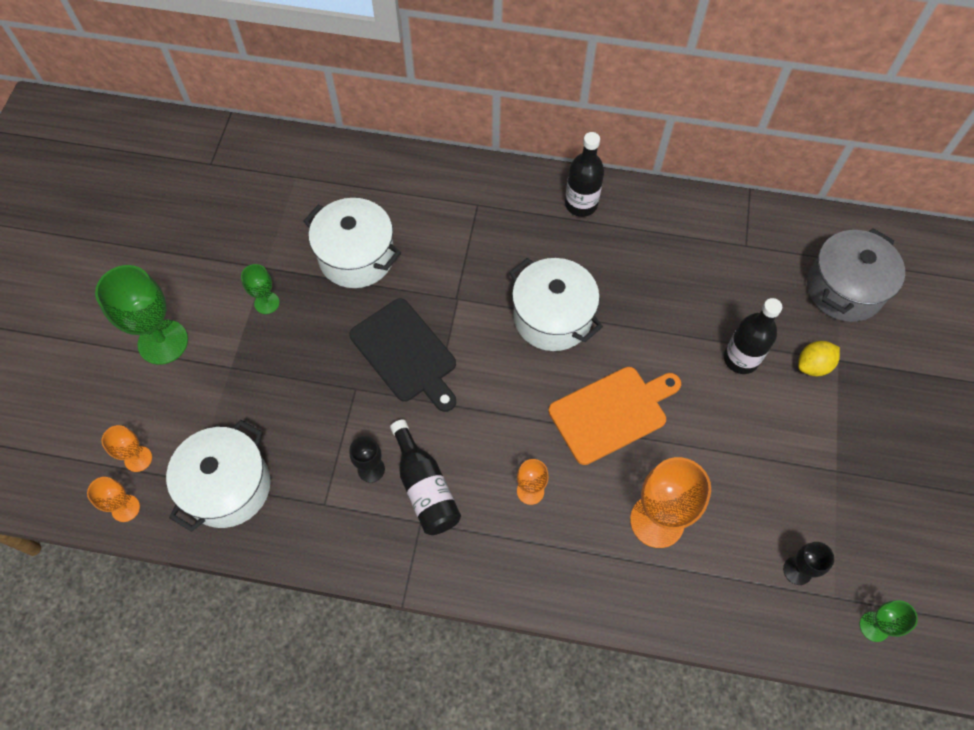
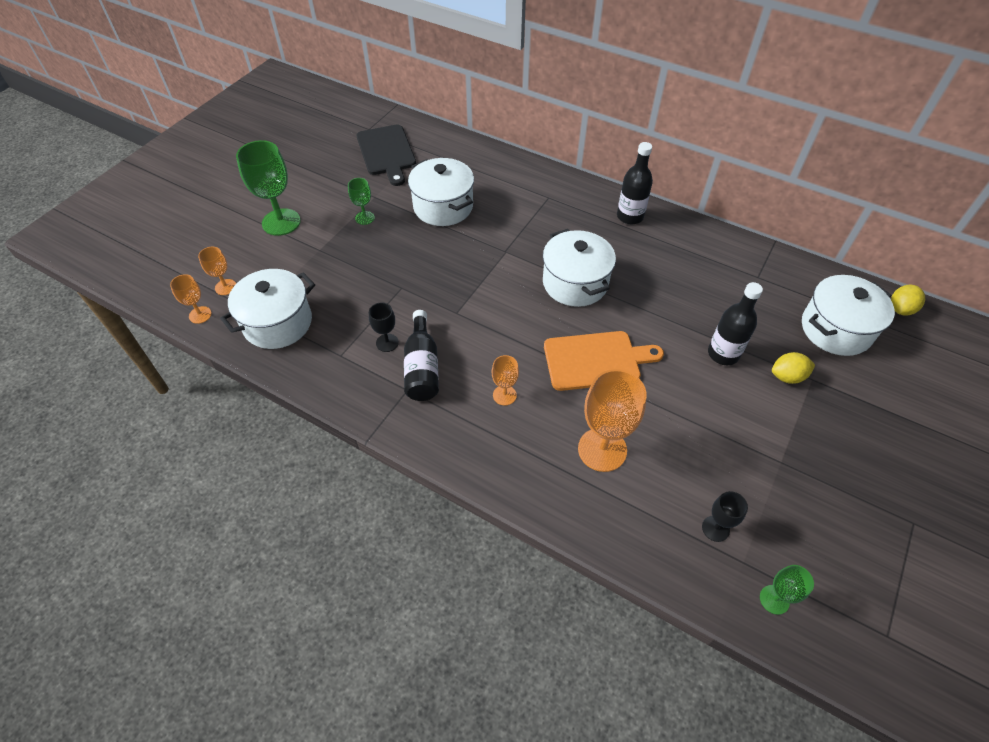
camera: 20 degrees right, 10 degrees down
black cutting board [349,298,456,412] -> black cutting board moved to [357,124,416,186]
grey pot [807,228,905,322] -> white pot [802,275,895,356]
none -> yellow lemon [891,285,925,316]

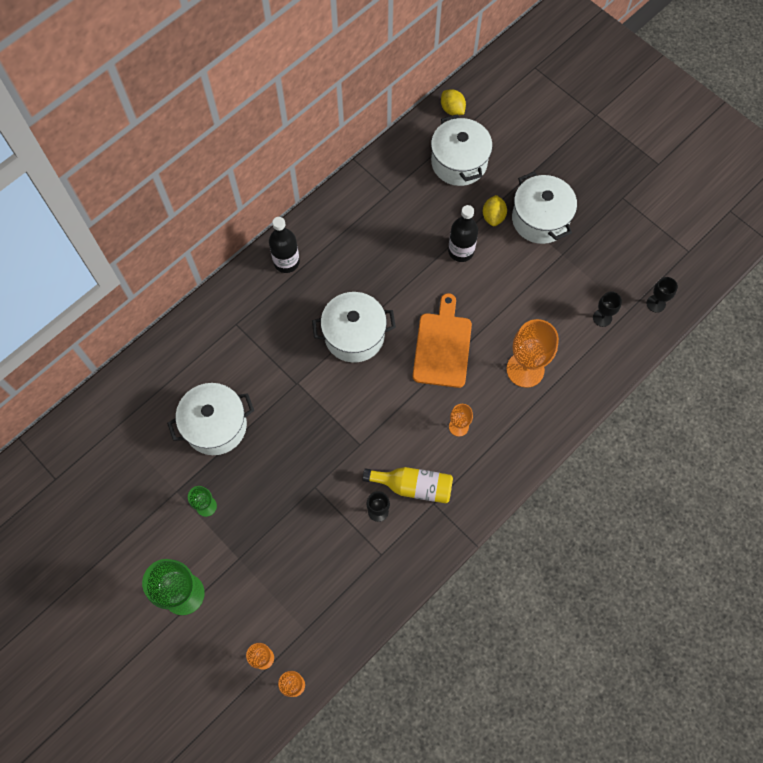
camera: 75 degrees left, 15 degrees up
white pot [220,269,315,349] -> white pot moved to [512,172,577,244]
black cutting board [357,124,416,186] -> none
black bottle [404,310,439,401] -> yellow bottle [363,467,453,503]
green goblet [760,565,814,615] -> black goblet [647,277,678,313]

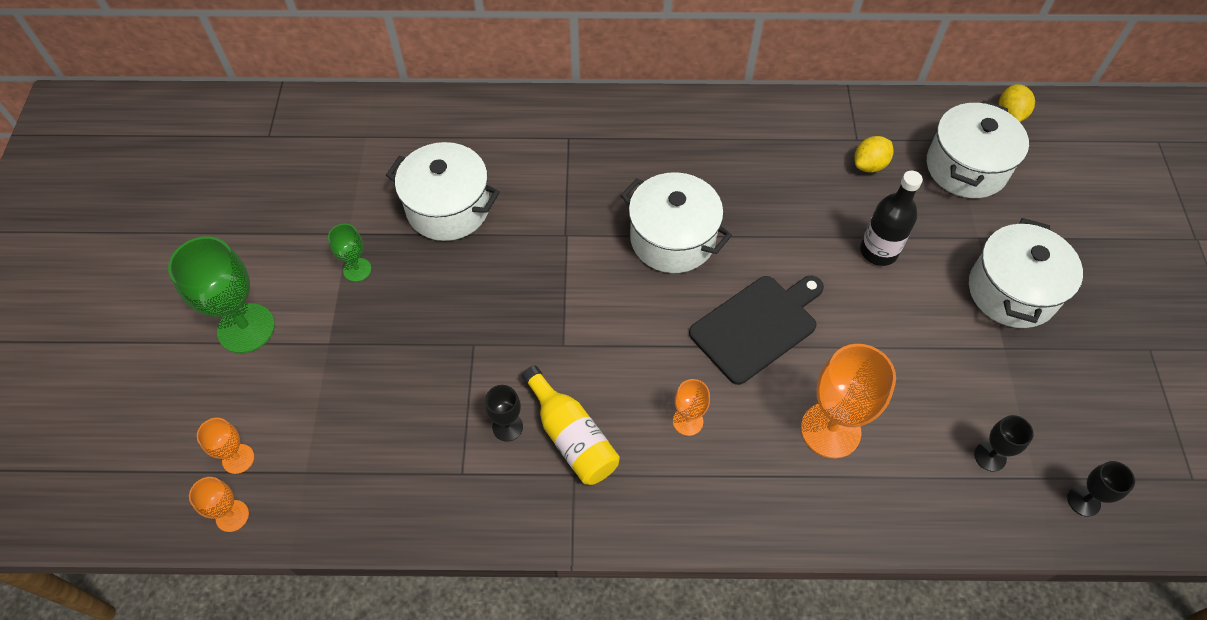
camera: 45 degrees right, 10 degrees down
black bottle [269,217,300,273] -> none
orange cutting board [413,293,472,388] -> black cutting board [689,276,824,385]
yellow lemon [483,195,507,226] -> yellow lemon moved to [854,136,894,173]

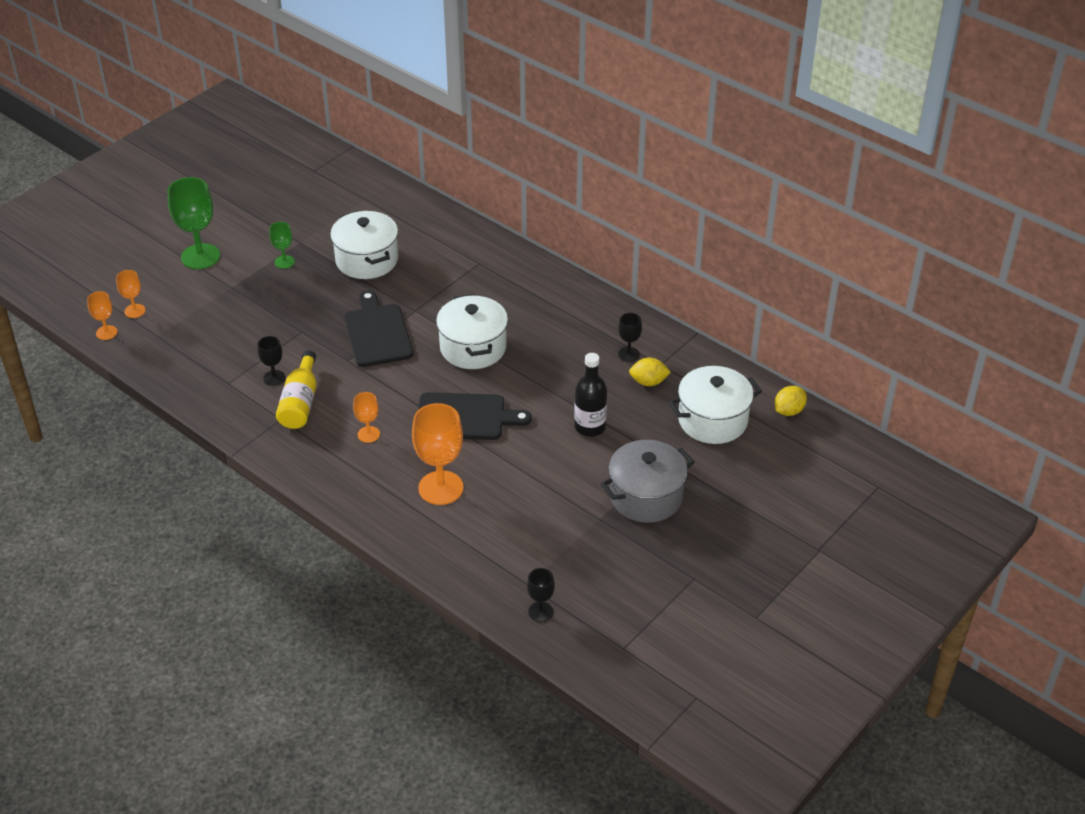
camera: 40 degrees right, 15 degrees down
white pot [969,218,1083,328] -> grey pot [600,440,695,523]
black goblet [974,415,1034,472] -> black goblet moved to [618,313,642,362]
none -> black cutting board [344,290,413,367]

